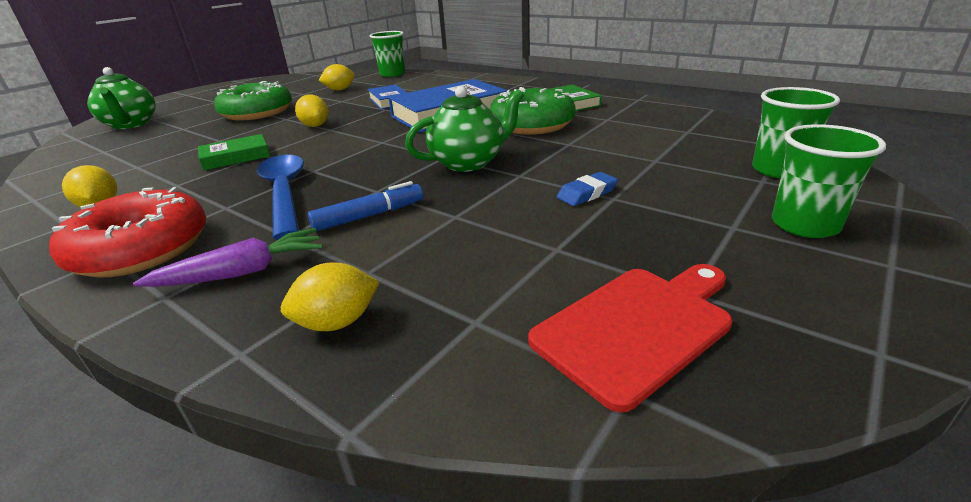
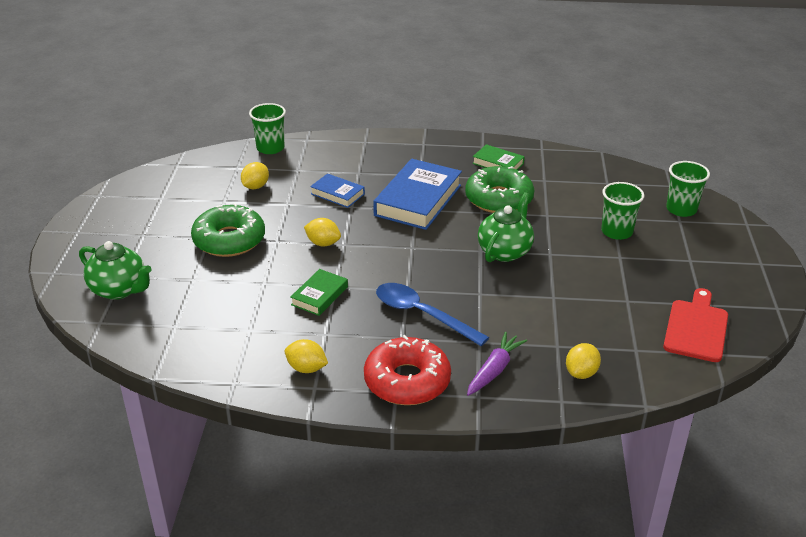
camera: 35 degrees left, 5 degrees up
blue marker [308,181,423,232] -> none
blue eraser [557,172,618,206] -> none
green cup [772,124,886,238] -> green cup moved to [601,182,644,240]

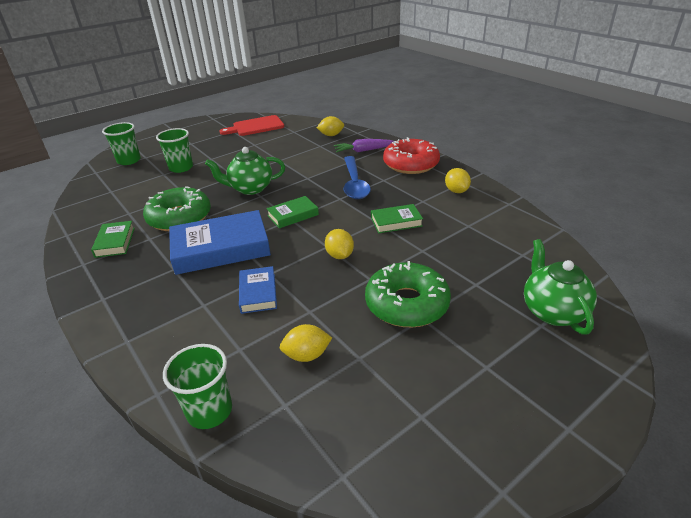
camera: 130 degrees left, 0 degrees up
none -> green book [266,196,319,228]

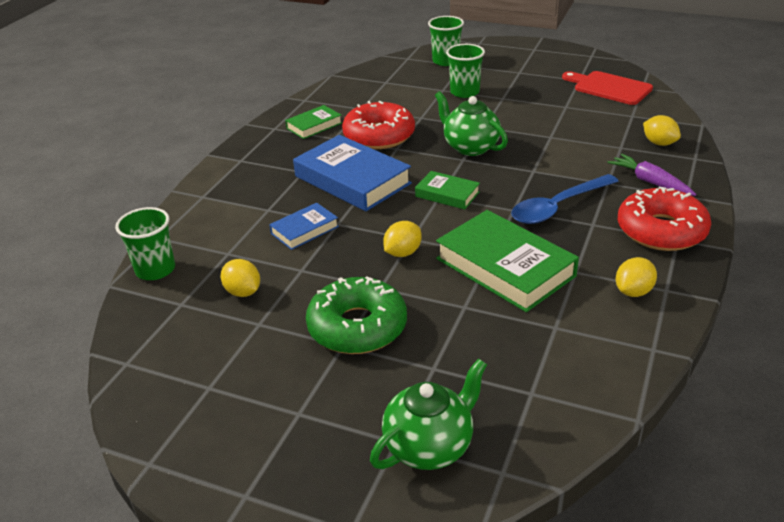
camera: 60 degrees right, 0 degrees up
green donut [143,186,211,231] -> red donut [342,101,415,149]
green book [371,204,423,233] -> green book [436,210,579,312], size x1.91

